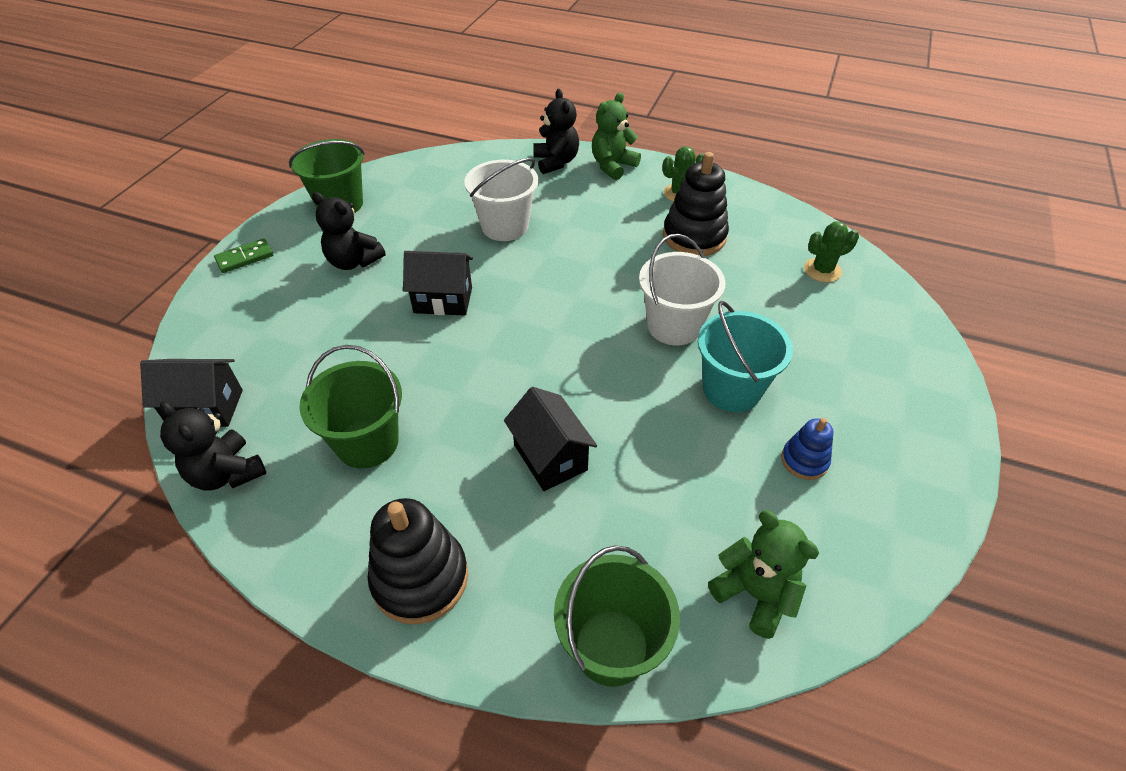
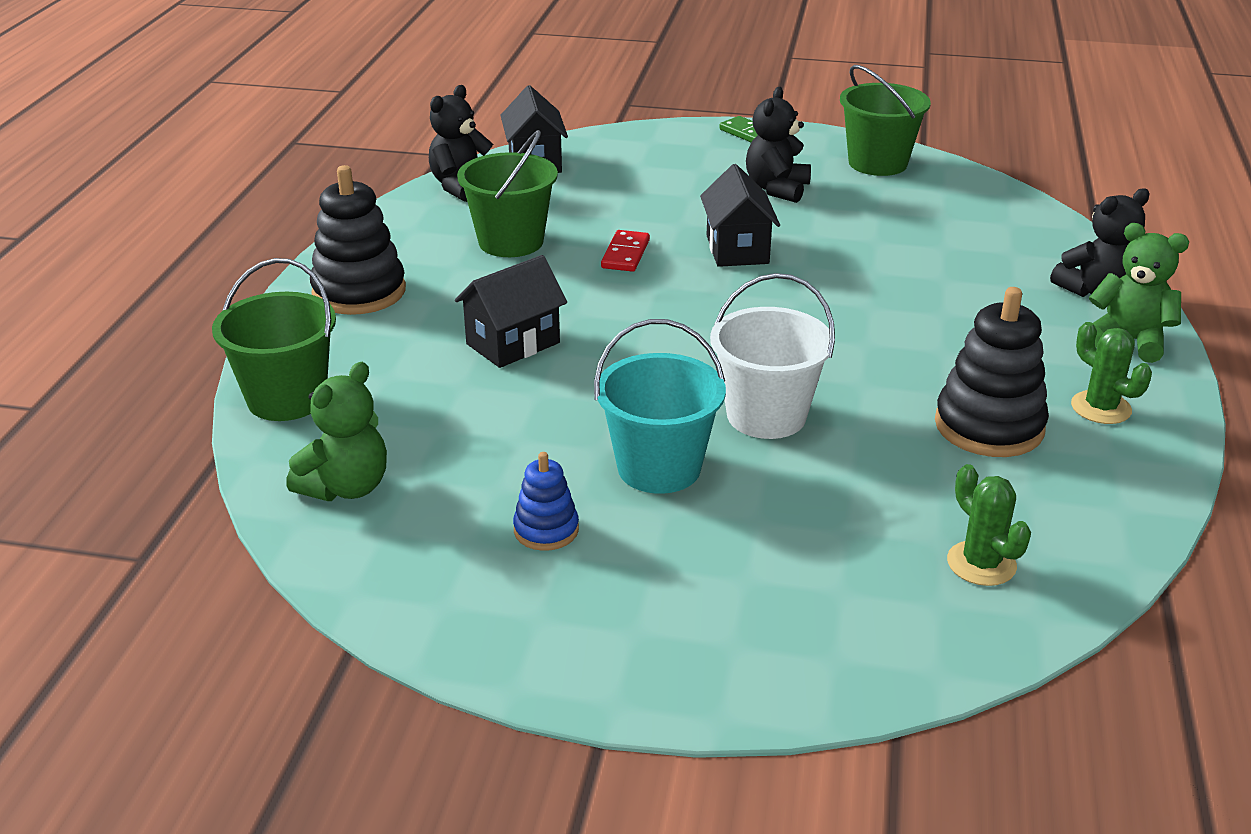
camera: 80 degrees right, 15 degrees down
white bucket [464,158,538,241] -> none
none -> red domino [601,230,650,272]

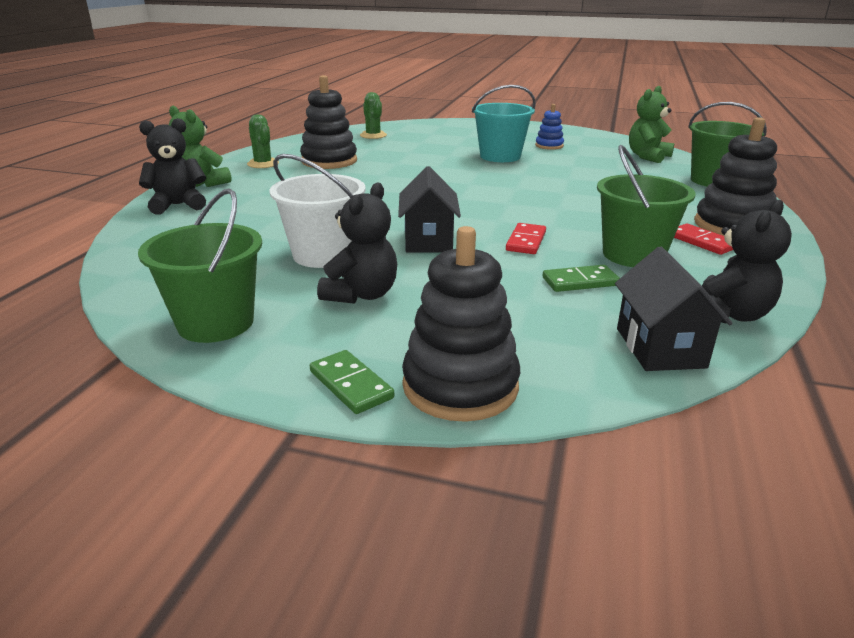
camera: 175 degrees left, 5 degrees down
black house [455,255,567,368] -> none
white bucket [710,273,835,439] -> white bucket moved to [269,154,365,268]
none -> black stacking toy [402,226,520,422]
none -> green domino [543,265,620,292]
none -> red domino [674,224,733,255]

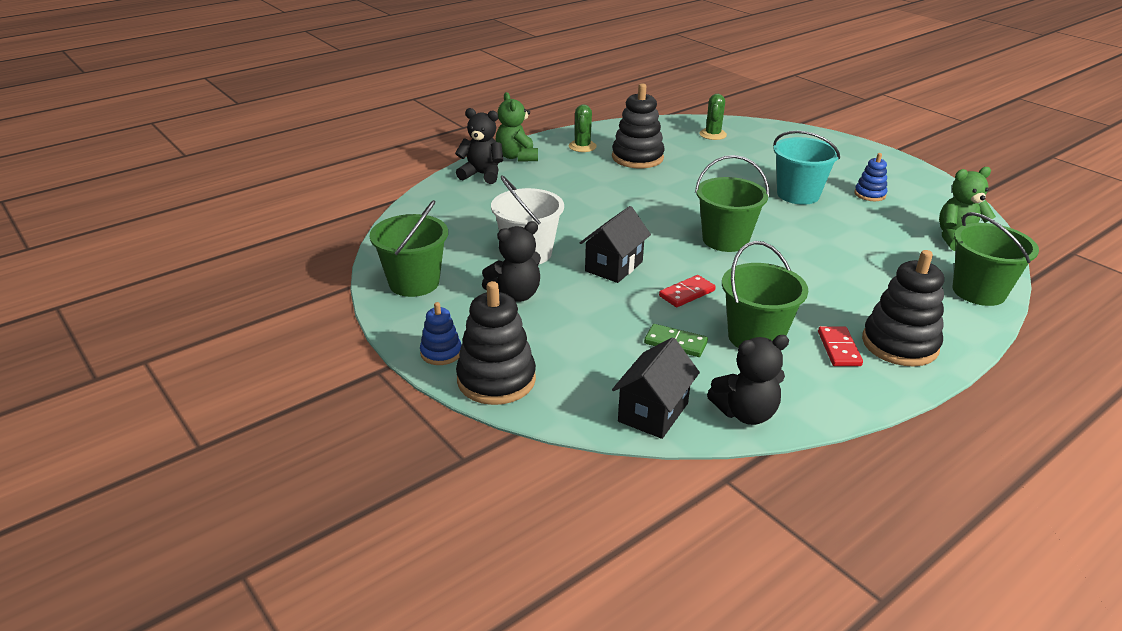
camera: 35 degrees right, 5 degrees up
green domino [310,350,394,414] -> blue stacking toy [420,302,462,365]
none -> green bucket [695,155,769,252]

